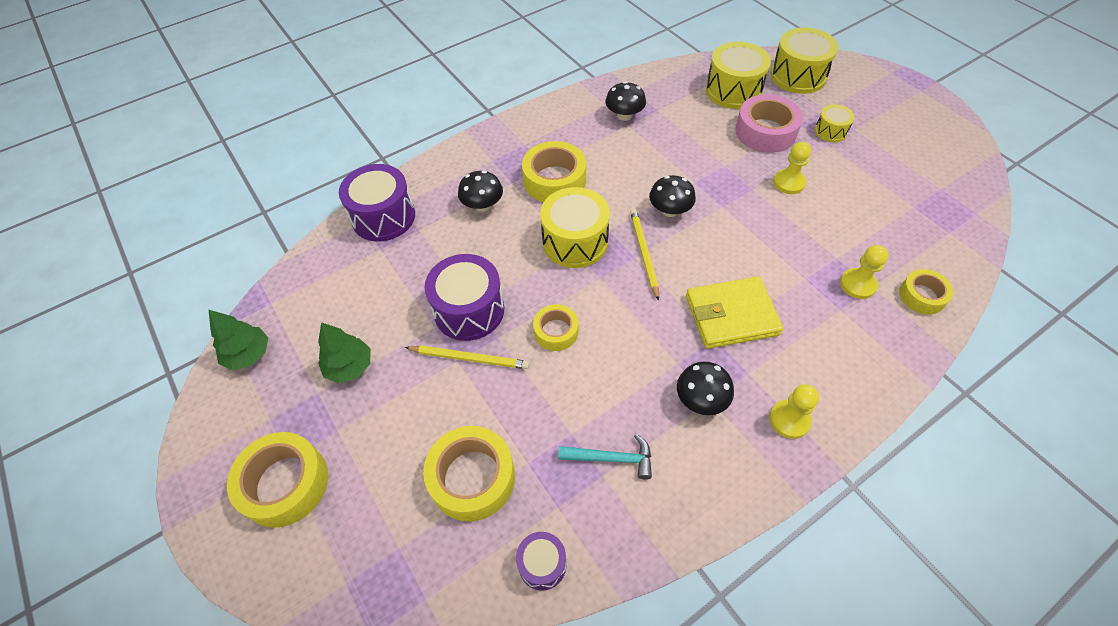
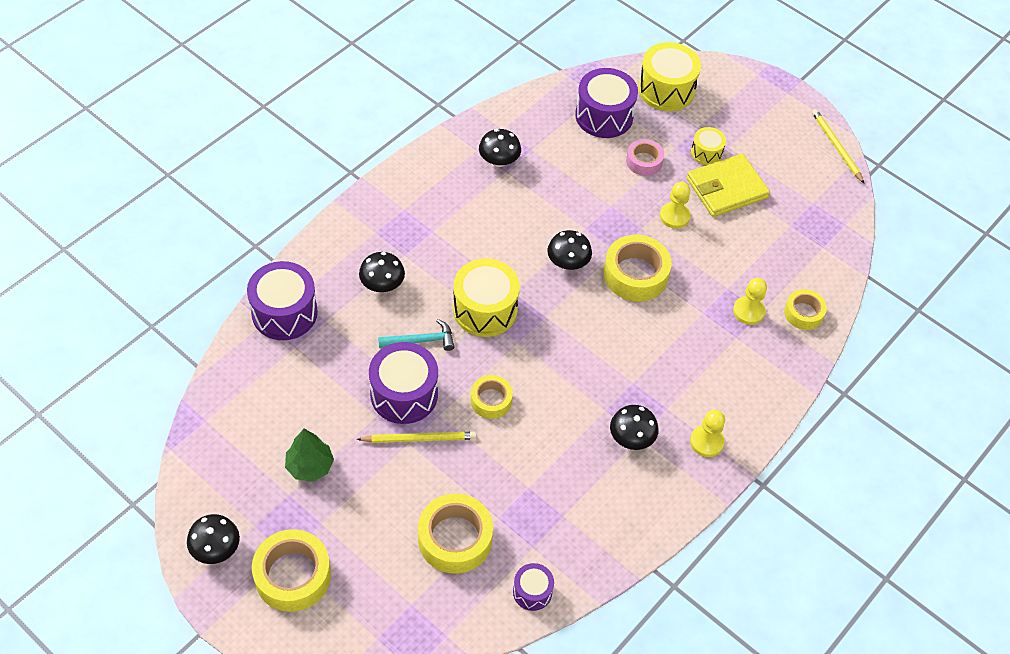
camera: 20 degrees left, 0 degrees up
green tree [209,310,268,370] -> none
yellow tape [522,141,586,202] -> yellow tape moved to [604,235,672,301]
turquoise hammer [558,434,652,480] -> turquoise hammer moved to [378,319,454,351]
yellow pencil [630,209,659,301] -> yellow pencil moved to [812,109,864,183]
yellow wallet [686,276,784,349] -> yellow wallet moved to [687,154,770,217]
yellow drum [706,42,771,109] -> purple drum [575,68,638,138]
pink tape [735,94,803,153] -> pink tape [626,139,664,176], size x0.60
none -> black mushroom [187,514,240,564]

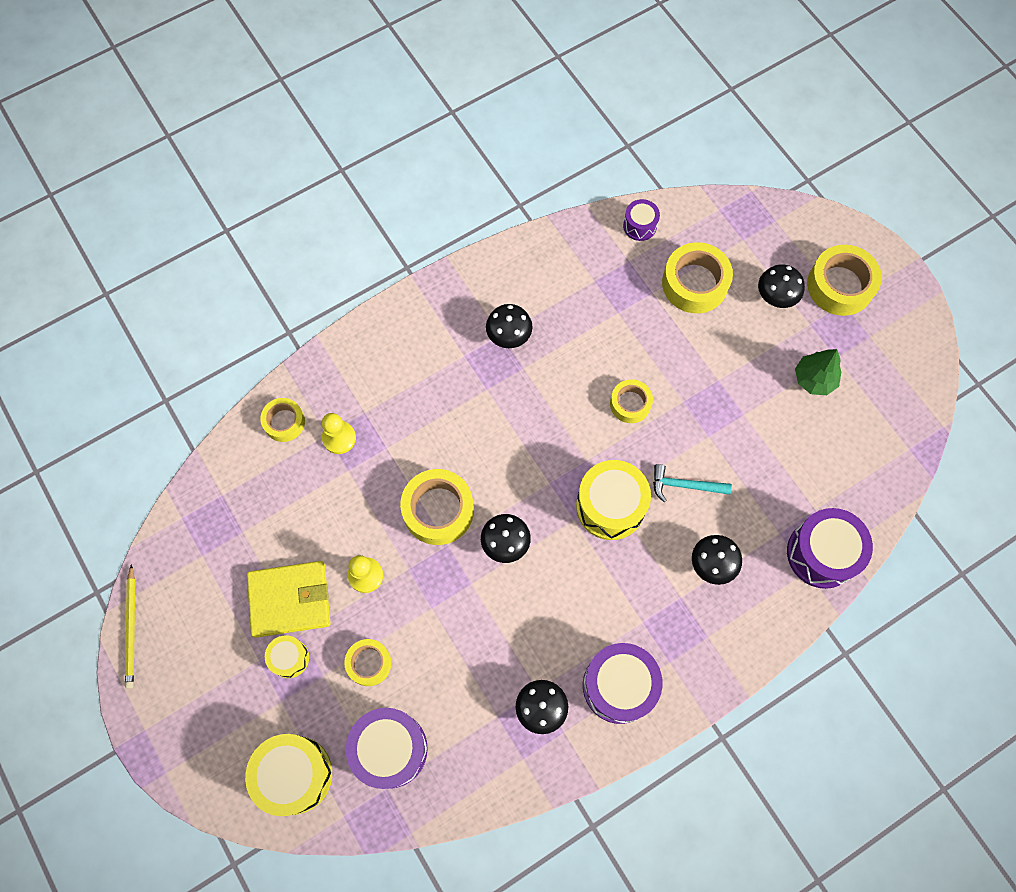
camera: 160 degrees left, 15 degrees up
black mushroom [187,514,240,564] -> black mushroom moved to [758,264,805,308]
yellow pencil [357,432,476,443] -> none
purple drum [369,342,438,424] -> purple drum moved to [583,643,663,724]
pink tape [626,139,664,176] -> yellow tape [344,639,391,686]
yellow pawn [690,410,725,457] -> none

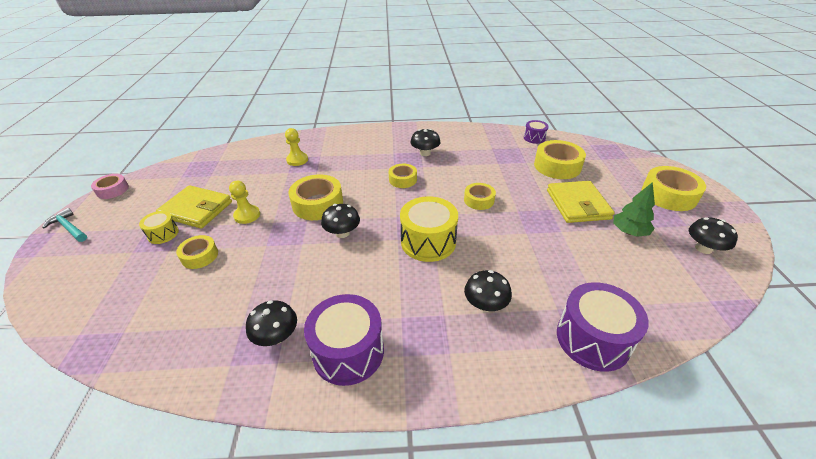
camera: 30 degrees right, 30 degrees down
yellow pencil [125,564,135,689] -> pink tape [91,174,129,199]
yellow drum [245,734,332,816] -> none
yellow tape [260,398,305,442] -> yellow tape moved to [389,164,417,188]
purple drum [346,708,428,789] -> none
turquoise hammer [653,464,732,502] -> turquoise hammer moved to [42,208,87,242]
black mushroom [758,264,805,308] -> black mushroom moved to [689,217,738,254]
none -> yellow wallet [547,181,615,223]

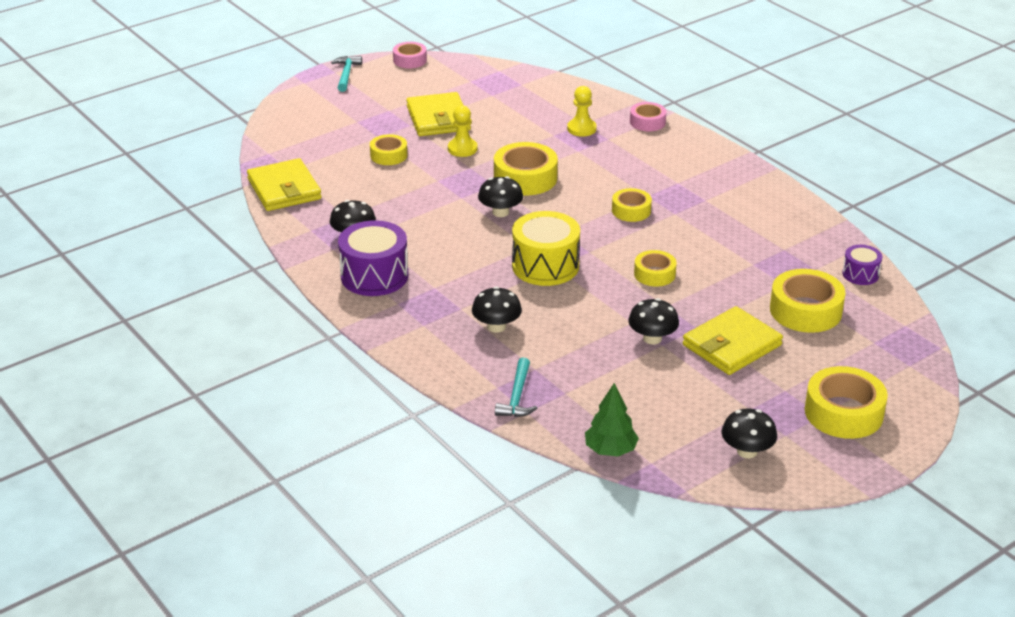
camera: 55 degrees right, 5 degrees down
yellow drum [139,211,179,244] -> none
black mushroom [410,129,441,156] -> black mushroom moved to [628,298,679,344]
purple drum [557,282,649,372] -> turquoise hammer [495,357,537,417]
green tree [613,182,655,237] -> green tree moved to [585,383,639,456]
none -> yellow wallet [247,158,322,211]
none -> pink tape [630,102,666,131]

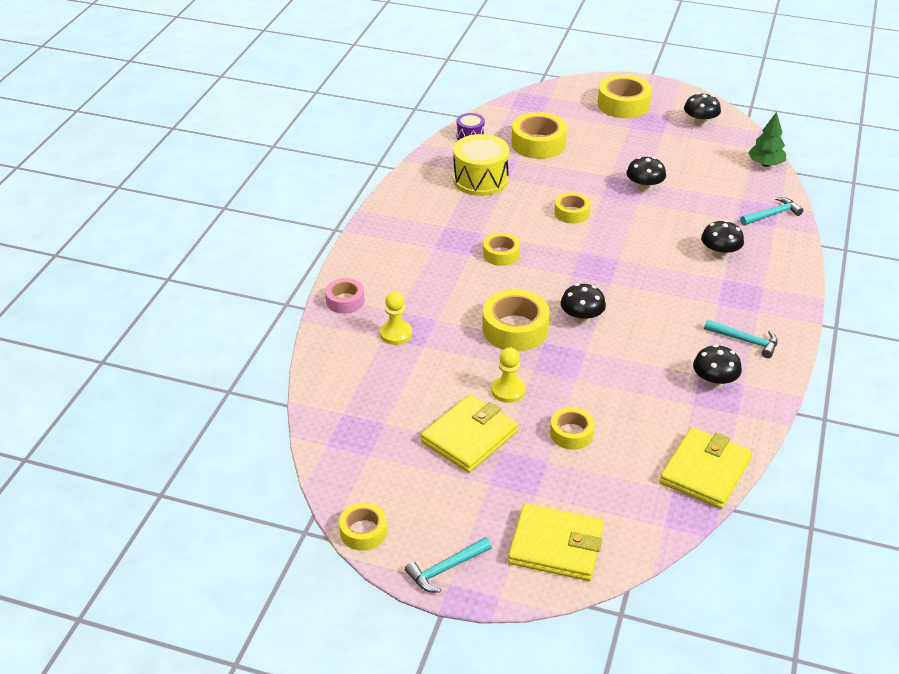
camera: 125 degrees left, 5 degrees up
purple drum [338,220,408,296] -> turquoise hammer [704,319,778,358]
pink tape [393,42,427,68] -> yellow tape [339,503,387,551]
yellow drum [512,211,580,286] -> yellow drum moved to [453,134,509,196]
yellow wallet [683,306,783,375] -> yellow wallet moved to [508,503,604,581]

